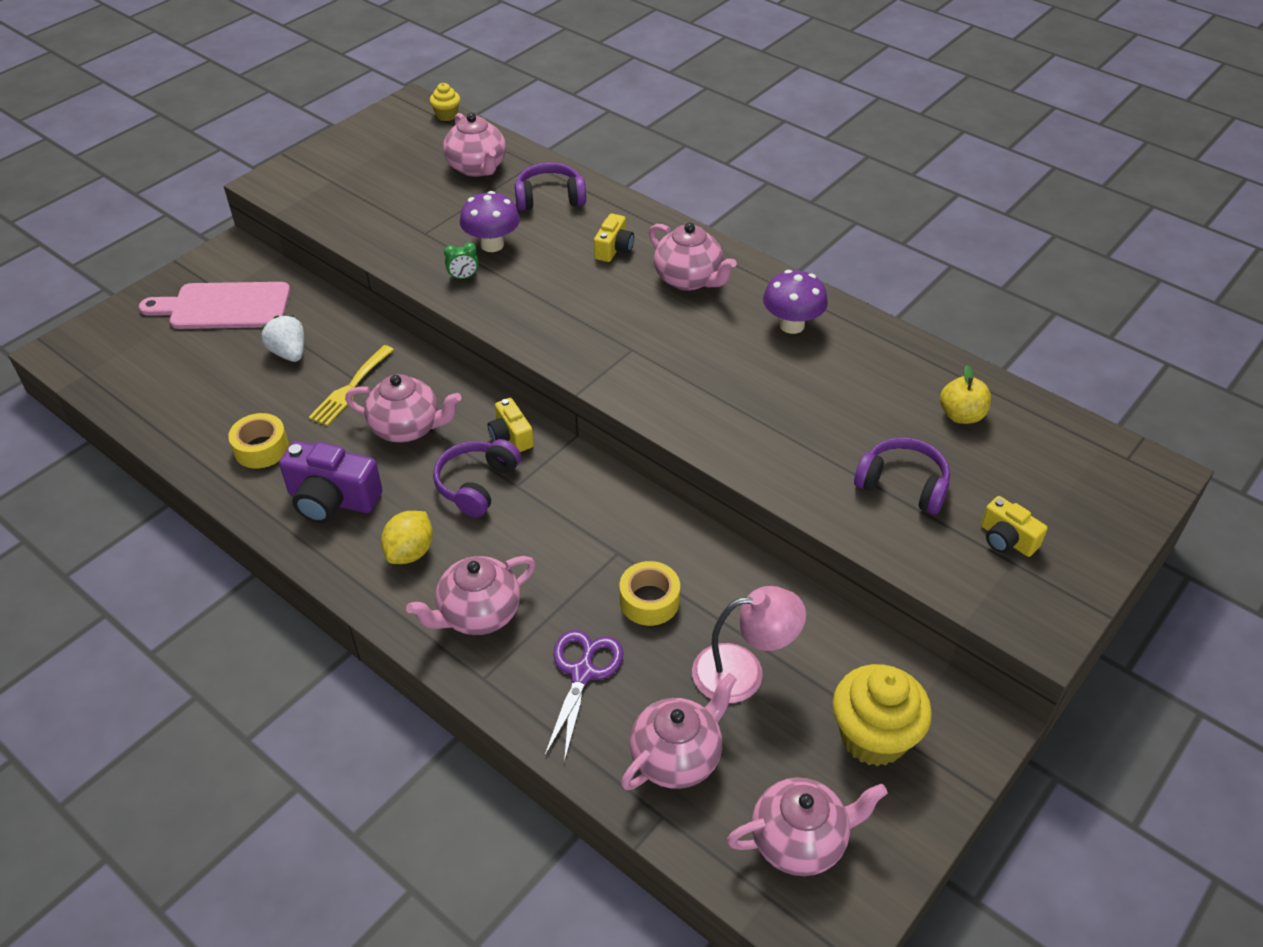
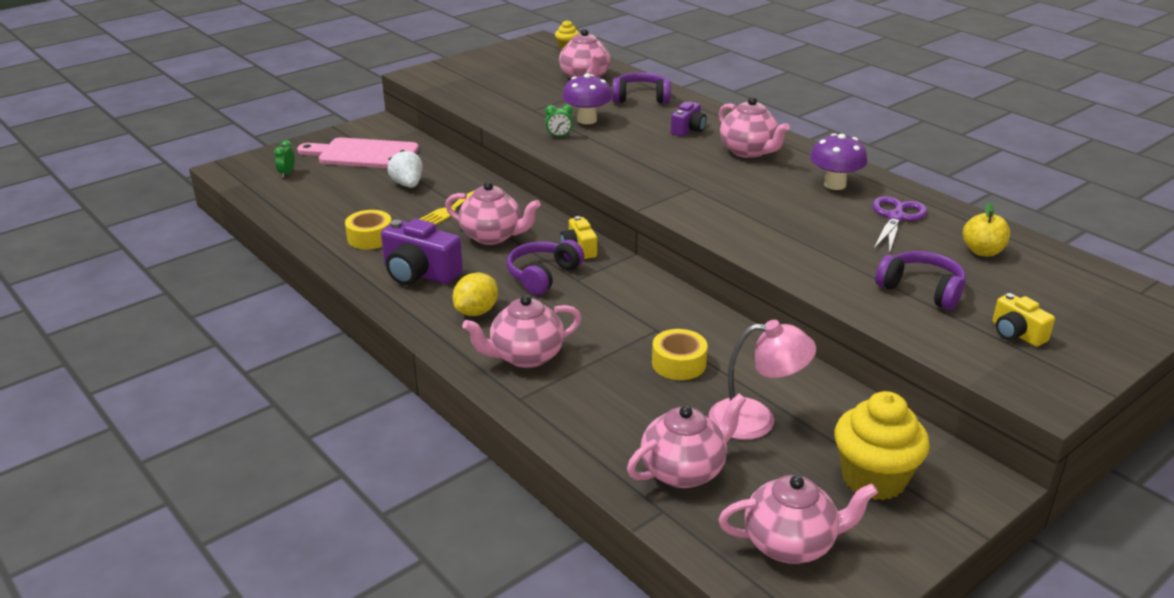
camera: 10 degrees right, 15 degrees down
purple scissors [544,630,623,762] -> purple scissors moved to [872,196,927,254]
yellow camera [594,214,634,262] -> purple camera [671,102,706,137]
none -> green clock [274,140,295,178]

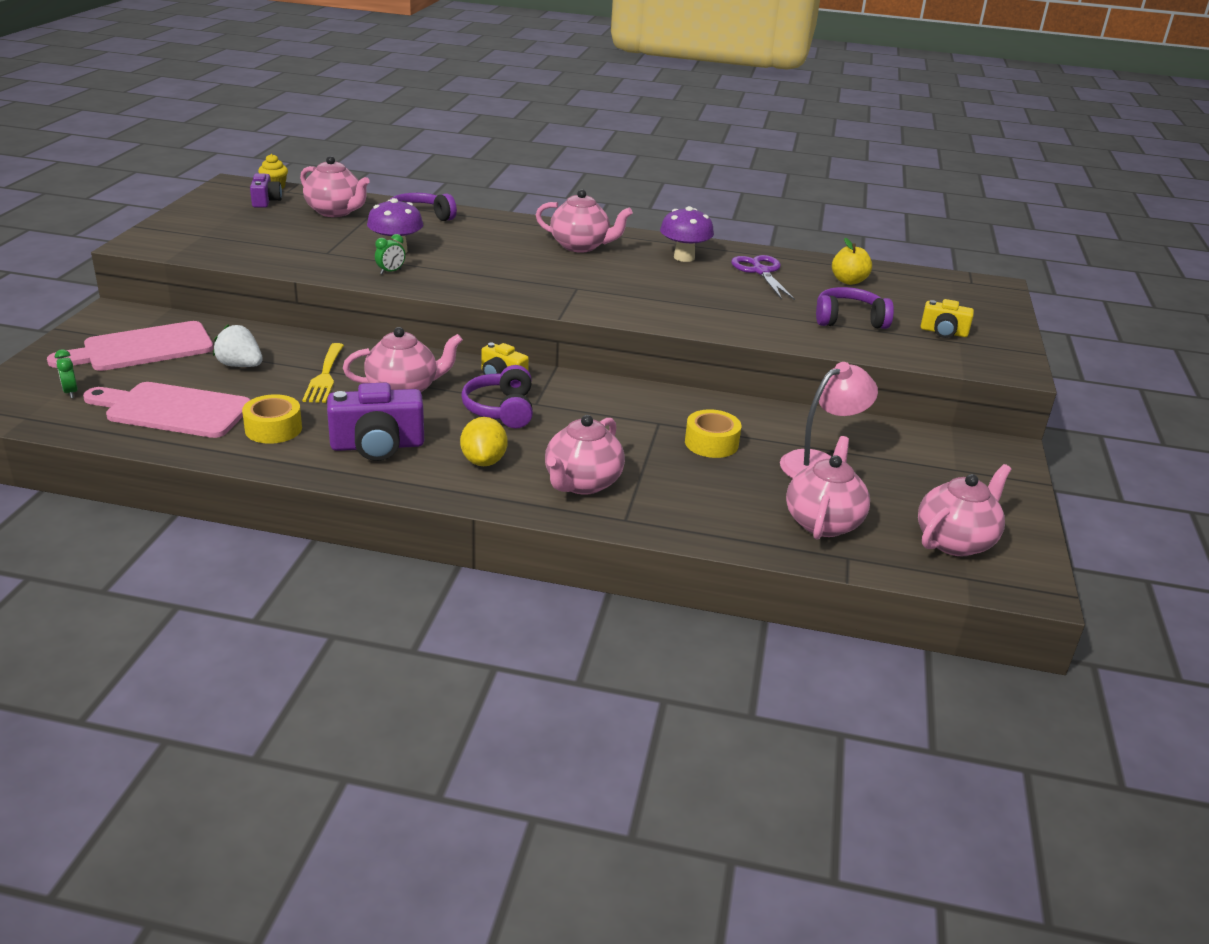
camera: 40 degrees left, 0 degrees up
purple camera [671,102,706,137] -> purple camera moved to [250,173,282,208]
yellow cupcake [835,391,930,500] -> none
none -> pink cutting board [83,382,251,438]

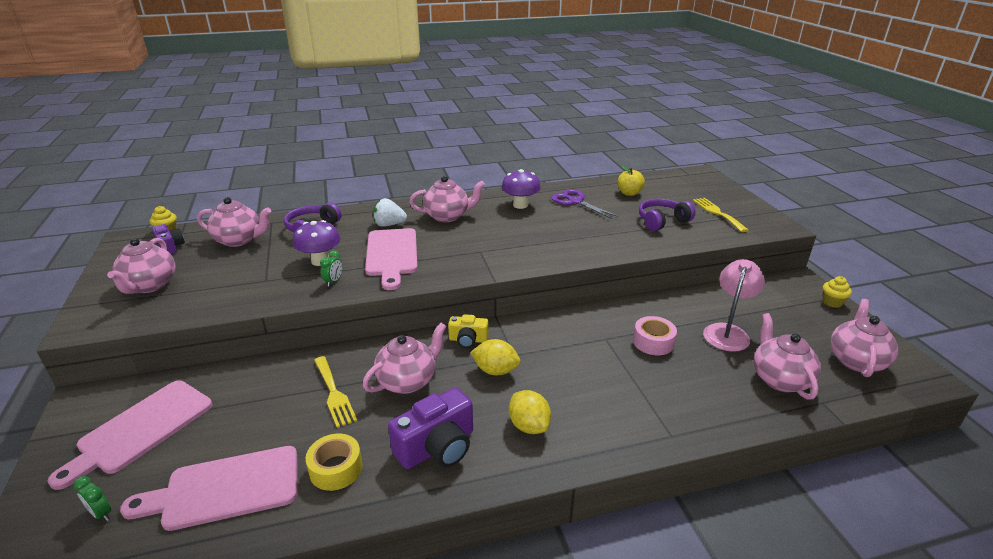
camera: 25 degrees left, 0 degrees up
white strawberry [213,324,263,367] -> white strawberry moved to [373,198,407,227]
purple headphones [461,365,533,428] -> yellow lemon [470,339,520,375]
pink teapot [545,415,625,495] -> pink teapot moved to [107,238,176,294]
yellow tape [685,409,741,458] -> pink tape [633,316,677,355]
yellow camera [921,299,974,338] -> yellow fork [693,198,748,232]
none -> pink cutting board [365,228,418,290]
none -> yellow cupcake [823,276,852,308]

